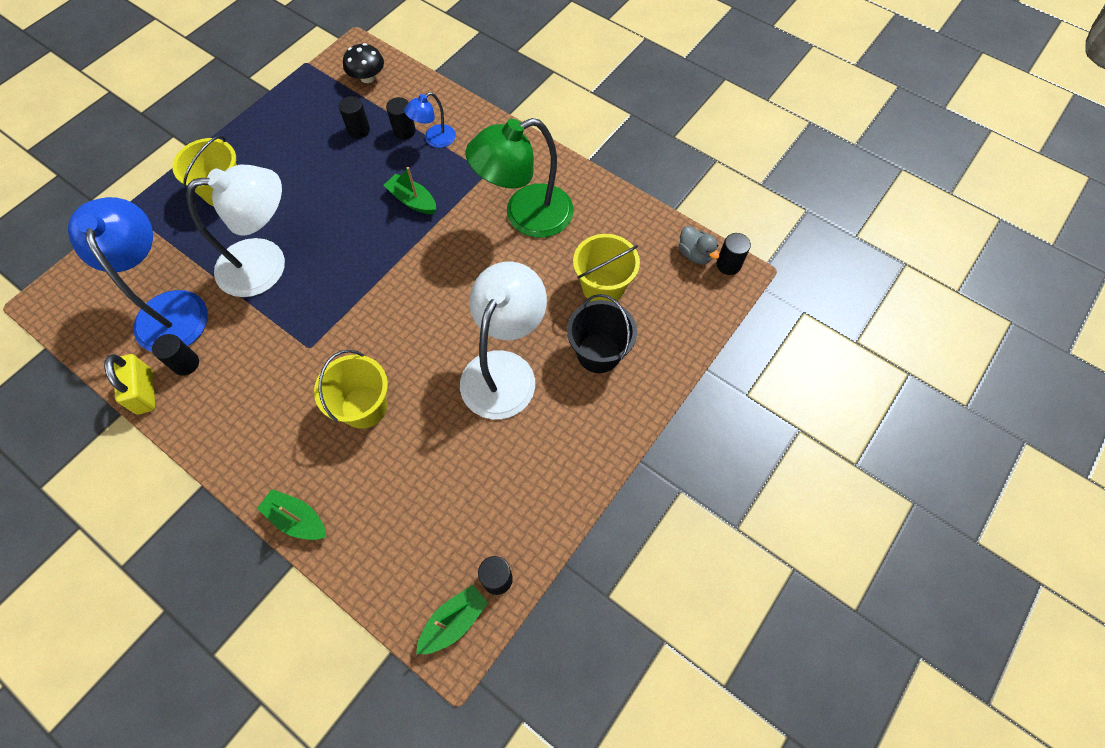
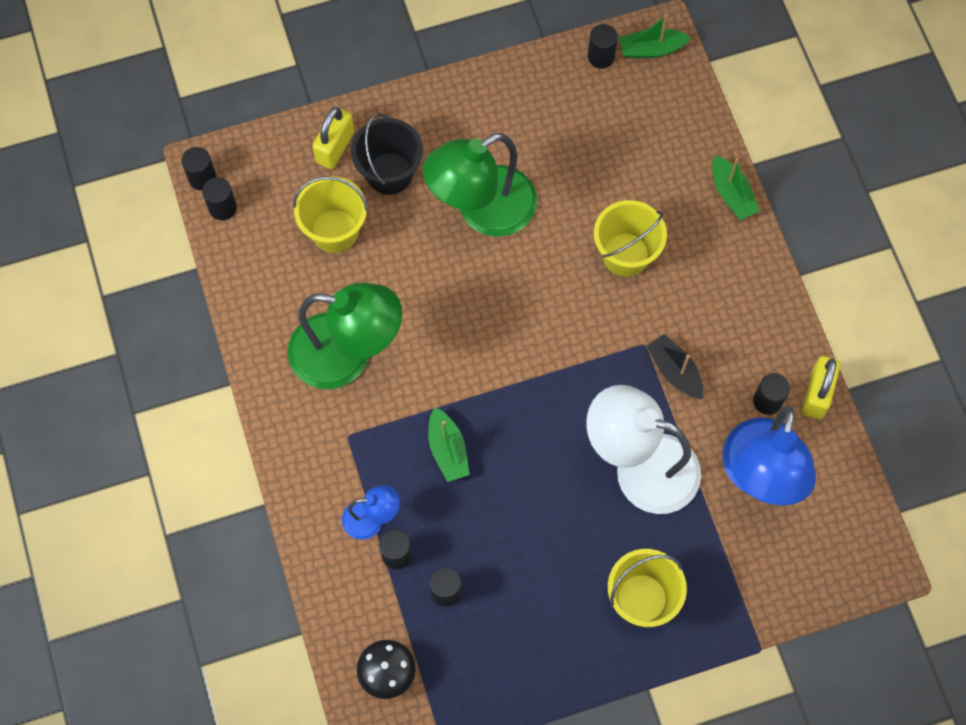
camera: 145 degrees left, 5 degrees up
white lamp [460,261,547,419] -> green lamp [423,133,537,237]
grey duck [679,226,720,264] -> black cylinder [202,177,237,220]
none -> yellow padlock [312,107,354,169]
none -> black boat [647,334,703,399]

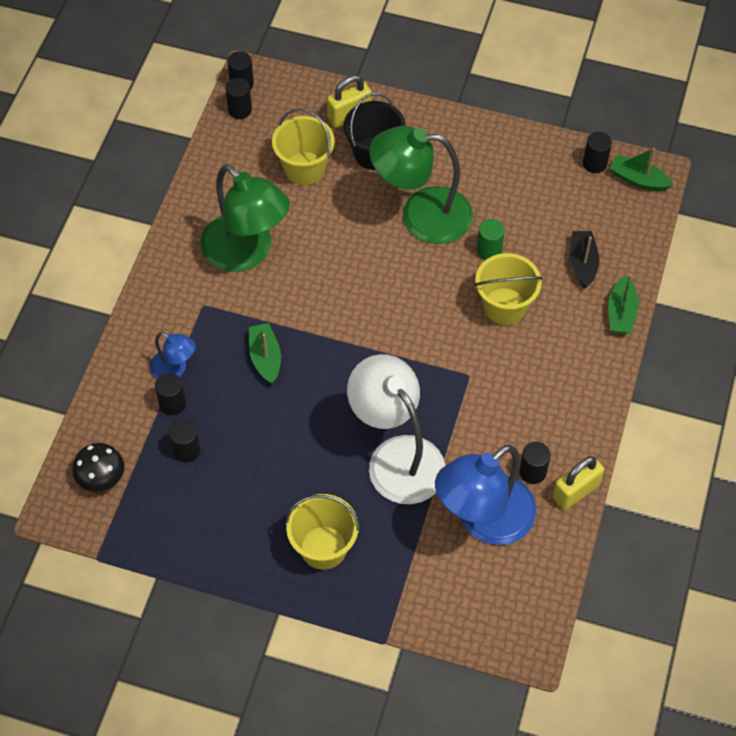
camera: 35 degrees right, 10 degrees down
green boat [428,407,469,482] -> green boat turned 150 degrees clockwise [249,323,281,384]
black boat [647,334,703,399] -> black boat moved to [570,231,599,288]
none -> green cylinder [477,219,505,260]

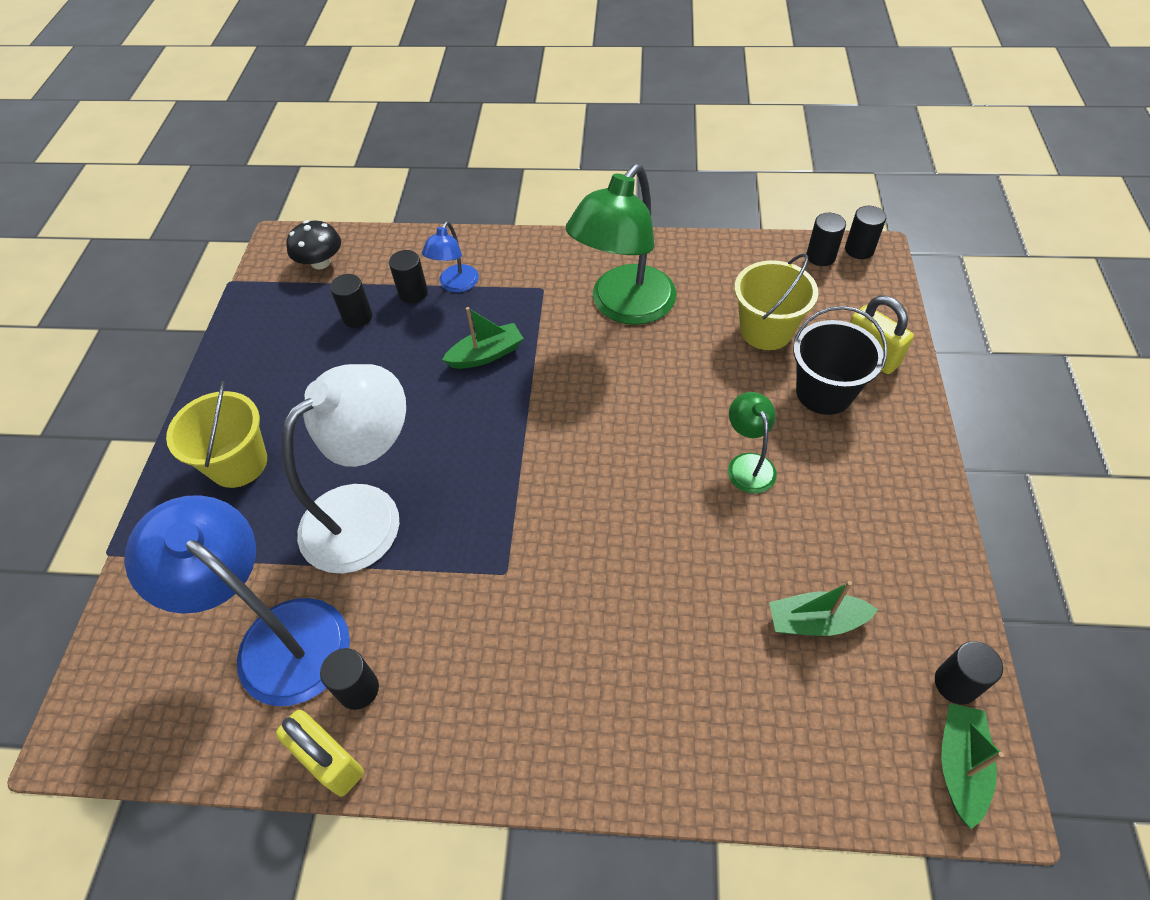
camera: 80 degrees right, 5 degrees down
green lamp [369,126,473,244] -> green lamp [728,392,777,493], size x0.49
yellow bucket [474,253,543,325] -> none
green cylinder [477,219,505,260] -> none
black boat [570,231,599,288] -> none
green boat [608,274,639,334] -> green boat moved to [769,581,878,636]

